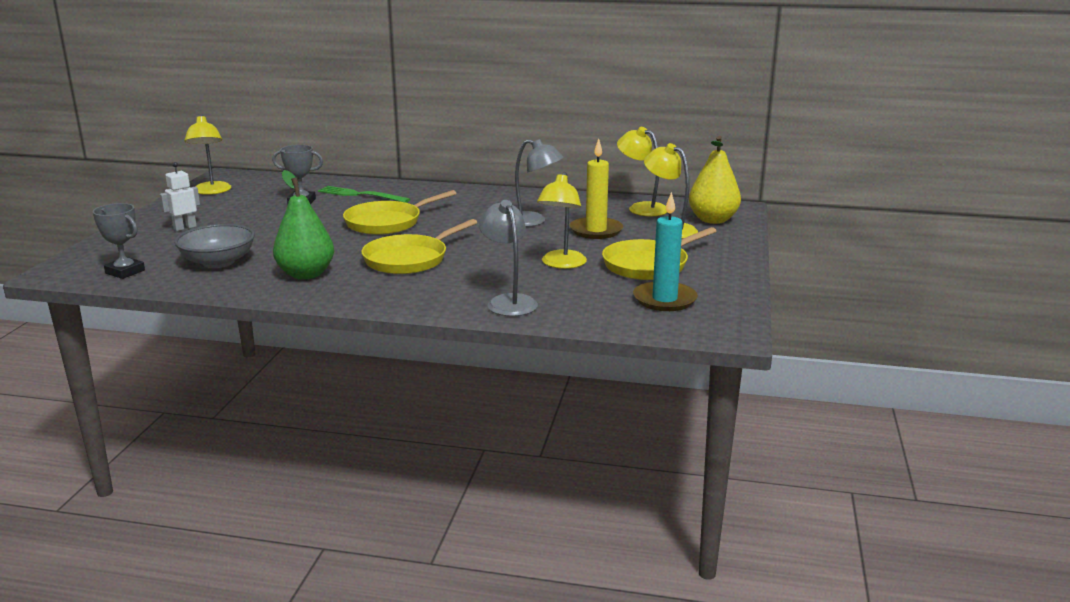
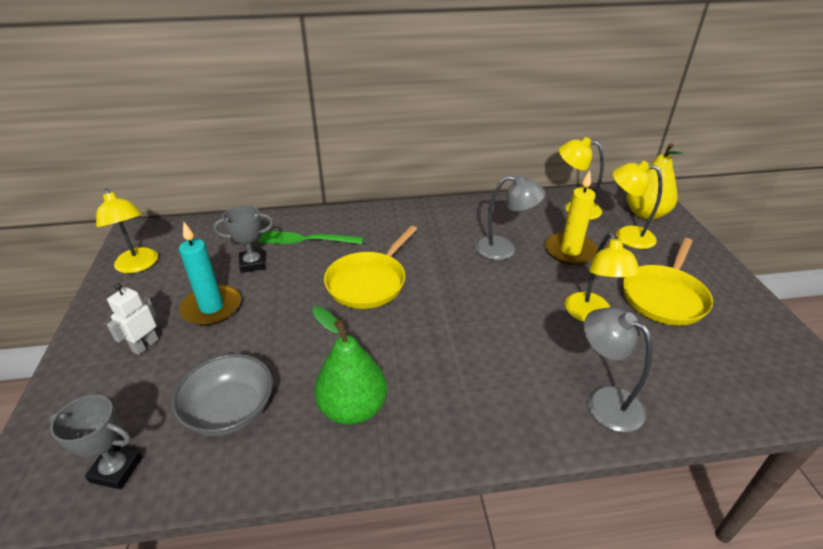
camera: 20 degrees left, 15 degrees up
yellow pan [361,219,477,274] -> none
turquoise candle [633,192,698,311] -> turquoise candle moved to [179,222,241,326]

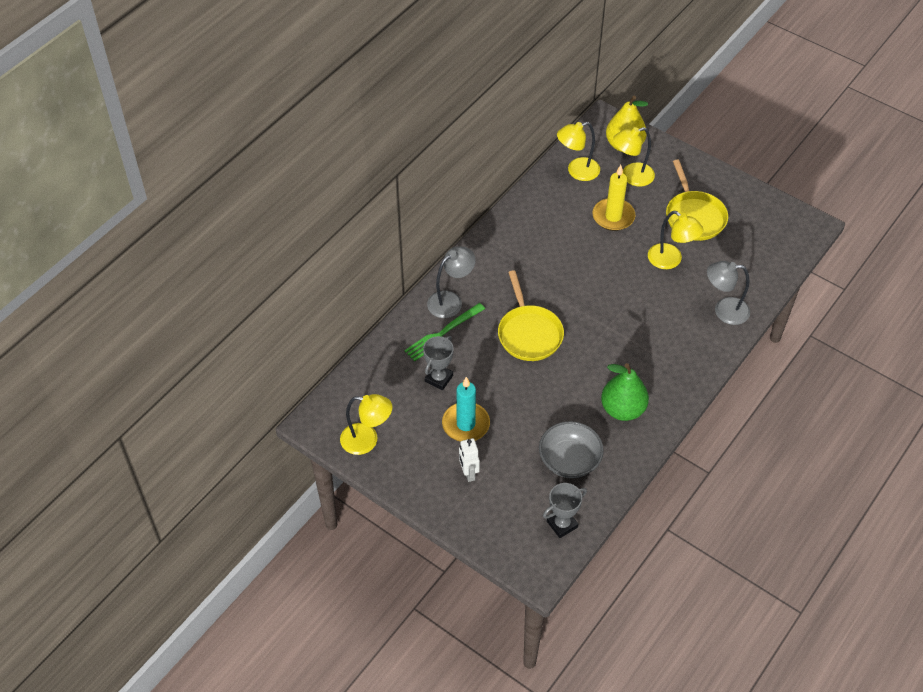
camera: 45 degrees left, 15 degrees up
grey lamp [476,174,545,260] -> grey lamp moved to [427,246,476,318]

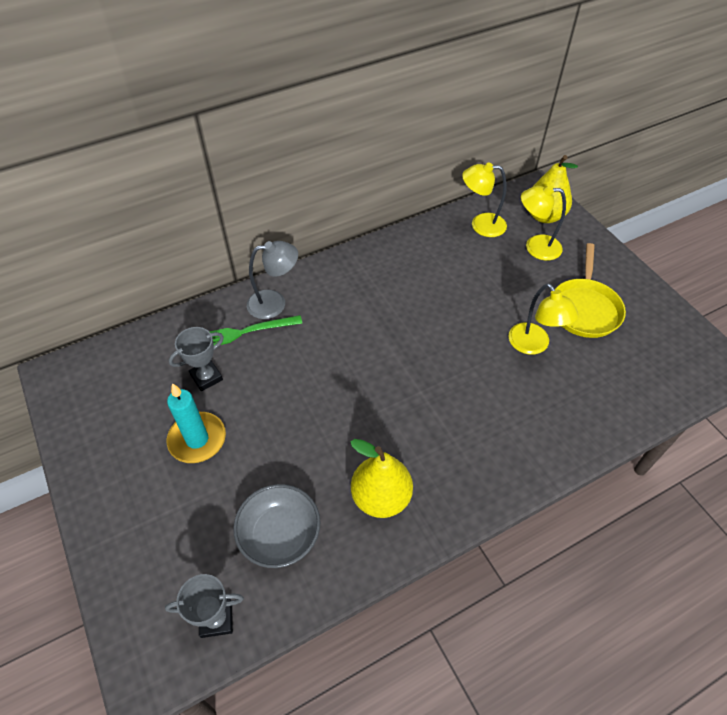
camera: 25 degrees right, 0 degrees up
yellow lamp [340,394,392,455] -> none
white robot [459,438,480,482] -> none
yellow pan [498,270,564,361] -> none
yellow candle [592,165,635,231] -> none
green pear [601,363,649,421] -> yellow pear [350,439,413,518]
grey lamp [707,261,750,325] -> none

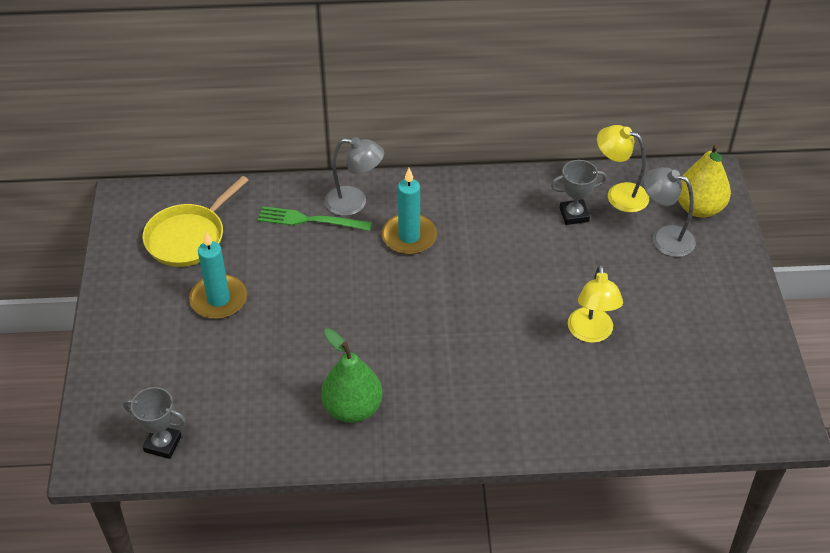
camera: 25 degrees right, 5 degrees down
grey trophy [169,327,224,391] -> grey trophy moved to [551,160,607,225]
grey bowl [233,484,321,568] -> none
yellow pear [350,439,413,518] -> green pear [321,329,383,423]
yellow lamp [521,185,566,260] -> grey lamp [643,167,696,257]
yellow pan [555,243,626,338] -> yellow pan moved to [143,176,249,267]
none -> turquoise candle [382,168,437,255]

